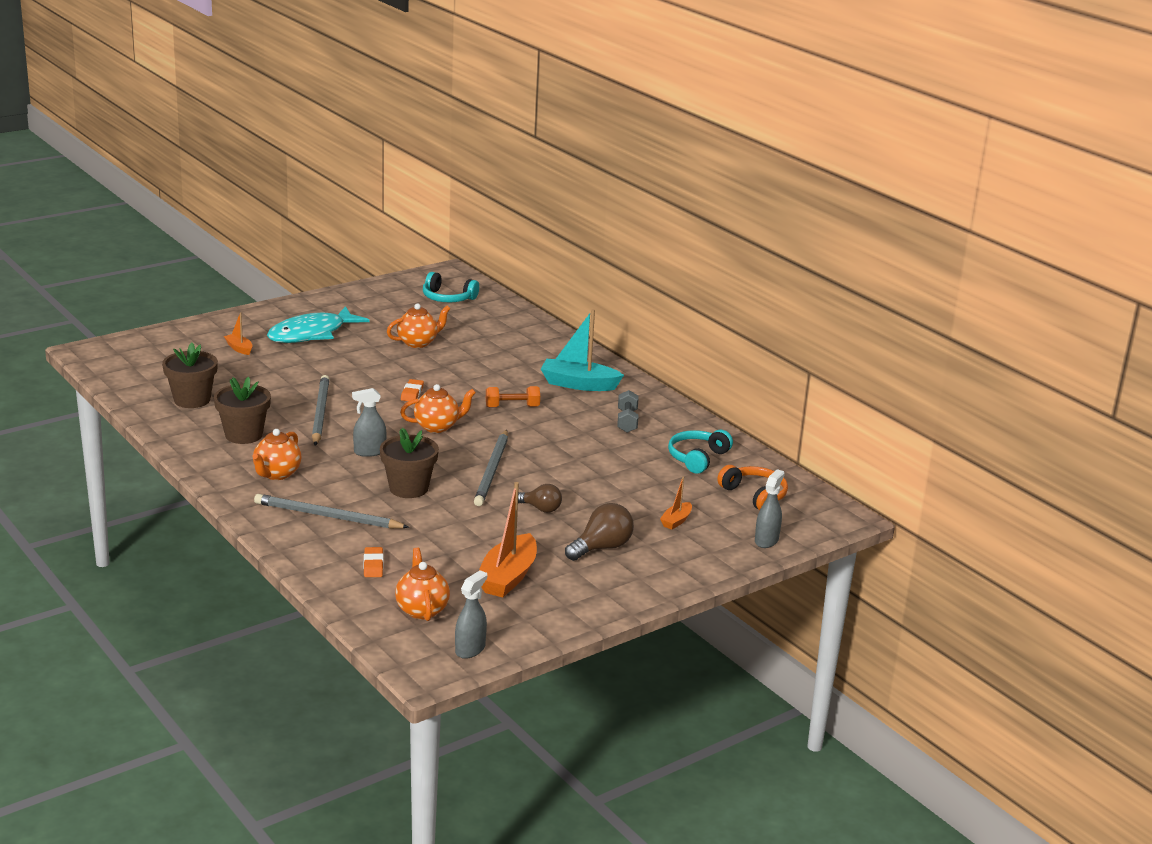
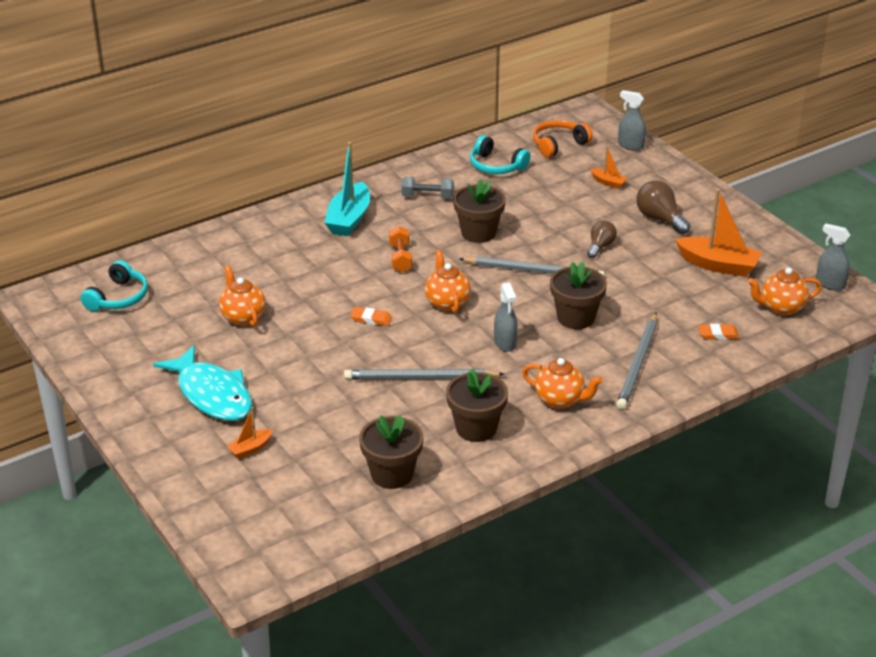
camera: 85 degrees left, 10 degrees up
none -> brown flower pot [453,179,506,243]

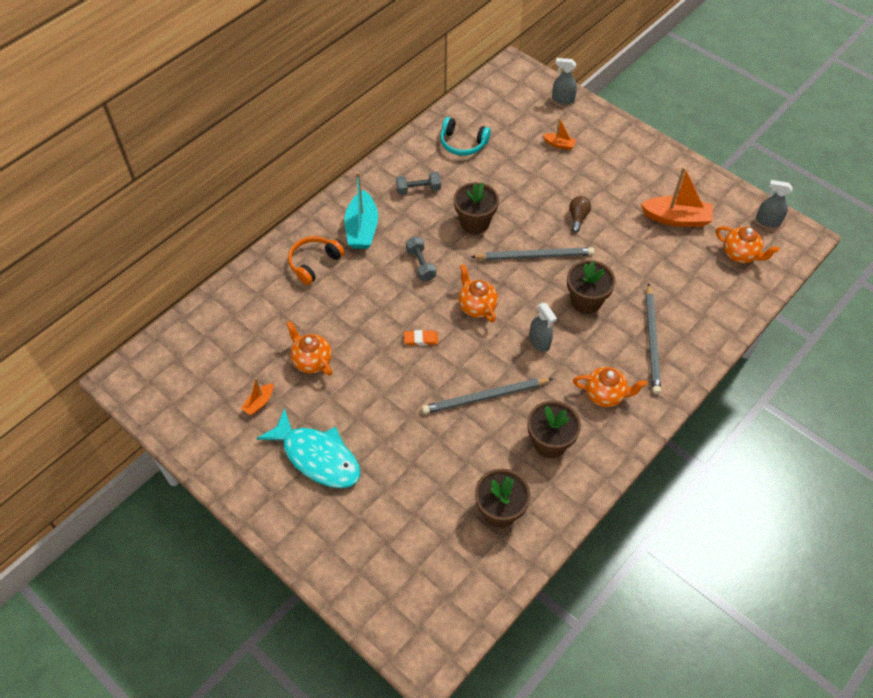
camera: 15 degrees left, 20 degrees up
turquoise headphones [81,260,148,311] -> none
orange boat [227,407,273,459] -> orange boat moved to [241,378,273,415]
orange dumbbell [389,226,412,272] -> grey dumbbell [406,237,436,281]
orange headphones [533,120,593,158] -> orange headphones moved to [288,236,345,285]
brown light bulb [636,180,690,234] -> none
orange eraser [698,324,739,340] -> none
orange teapot [748,267,822,315] -> orange teapot turned 120 degrees counterclockwise [716,226,779,263]

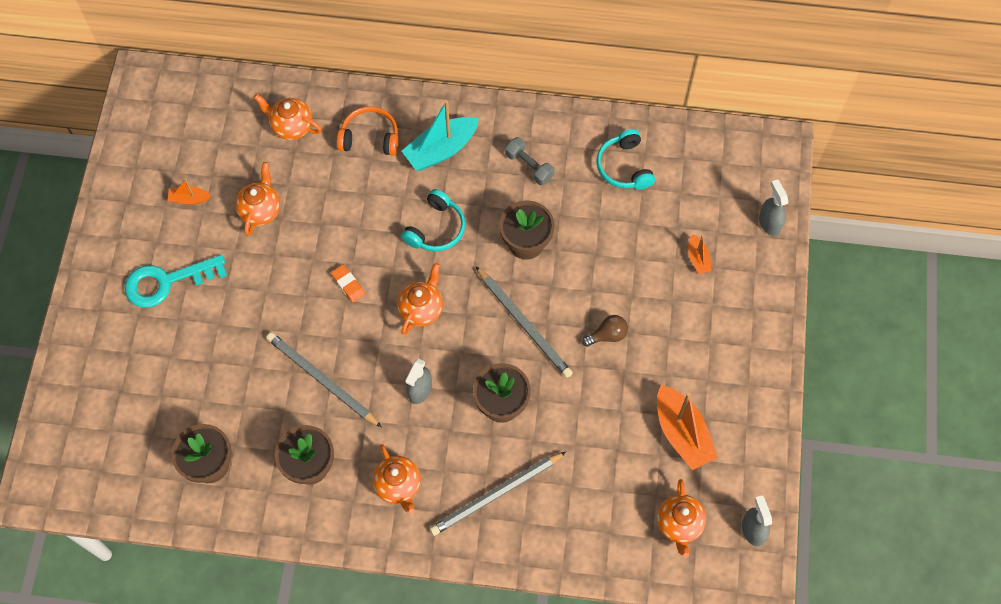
camera: 55 degrees right, 10 degrees up
turquoise fish [256,408,360,488] -> turquoise key [124,255,227,308]
grey dumbbell [406,237,436,281] -> turquoise headphones [401,189,465,252]
none -> orange teapot [254,94,322,140]

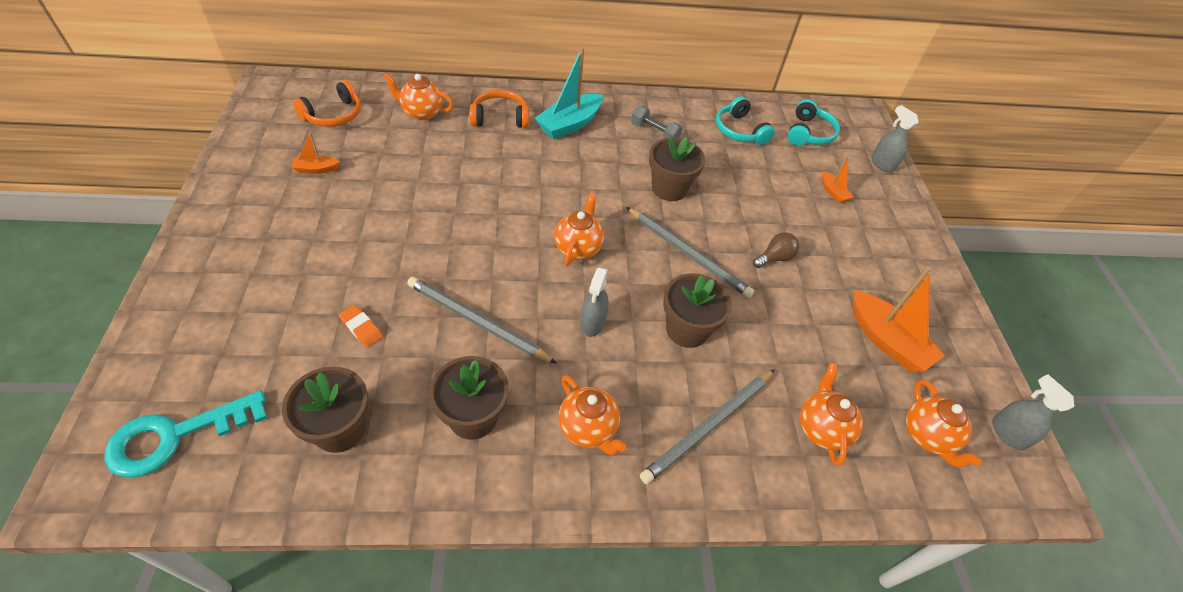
camera: 15 degrees left, 15 degrees down
turquoise key [124,255,227,308] -> turquoise key moved to [104,390,267,478]
orange teapot [235,162,280,236] -> orange teapot moved to [800,363,863,466]
orange eraser [331,265,365,302] -> orange eraser moved to [339,305,383,347]
turquoise headphones [401,189,465,252] -> turquoise headphones moved to [788,99,840,146]
none -> orange headphones [293,80,361,127]

